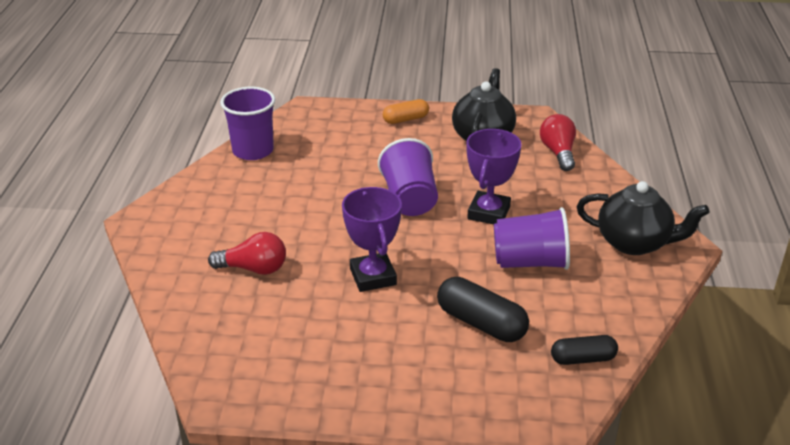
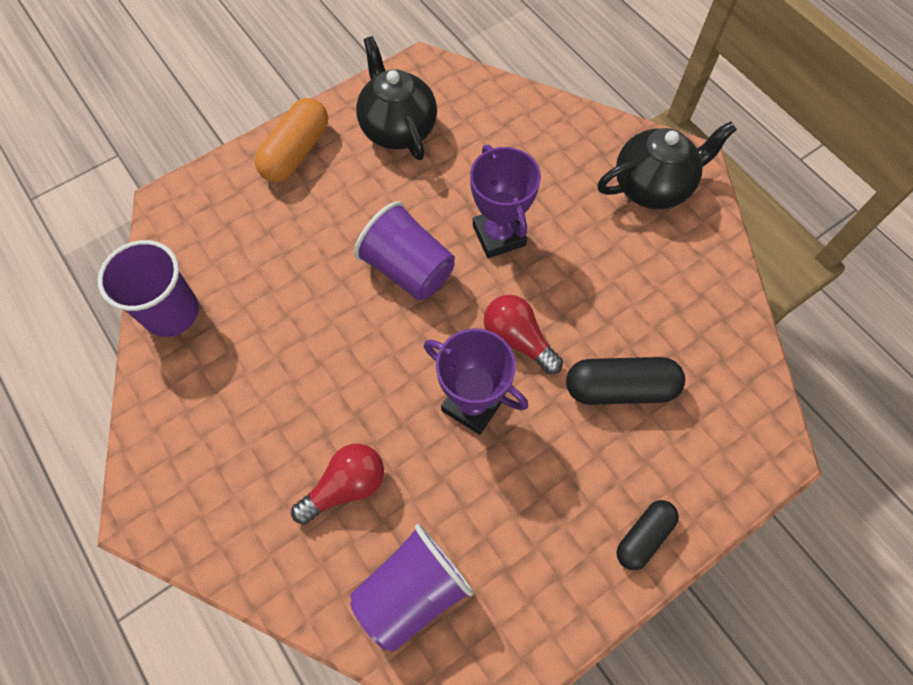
camera: 40 degrees left, 30 degrees up
orange capsule [383,99,429,124] -> orange capsule [255,98,328,182], size x1.57
purple cup [494,207,570,270] -> purple cup moved to [350,524,473,652]
red light bulb [540,114,576,171] -> red light bulb moved to [484,295,563,374]
black capsule [551,335,618,365] -> black capsule moved to [616,500,679,570]

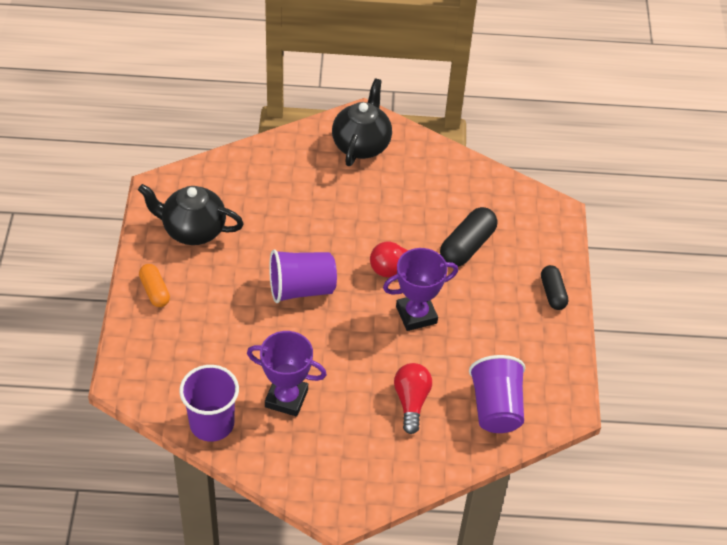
camera: 55 degrees left, 15 degrees down
orange capsule [255,98,328,182] -> orange capsule [139,264,170,307], size x0.64
purple trophy [470,145,541,258] -> purple trophy moved to [247,331,327,417]

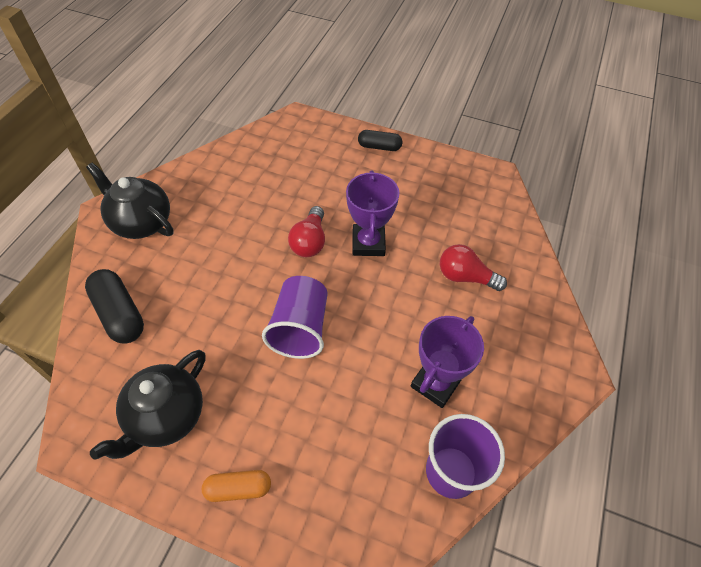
camera: 70 degrees left, 5 degrees up
black capsule [440,207,497,267] -> black capsule moved to [85,269,144,343]
purple cup [469,355,525,433] -> none

